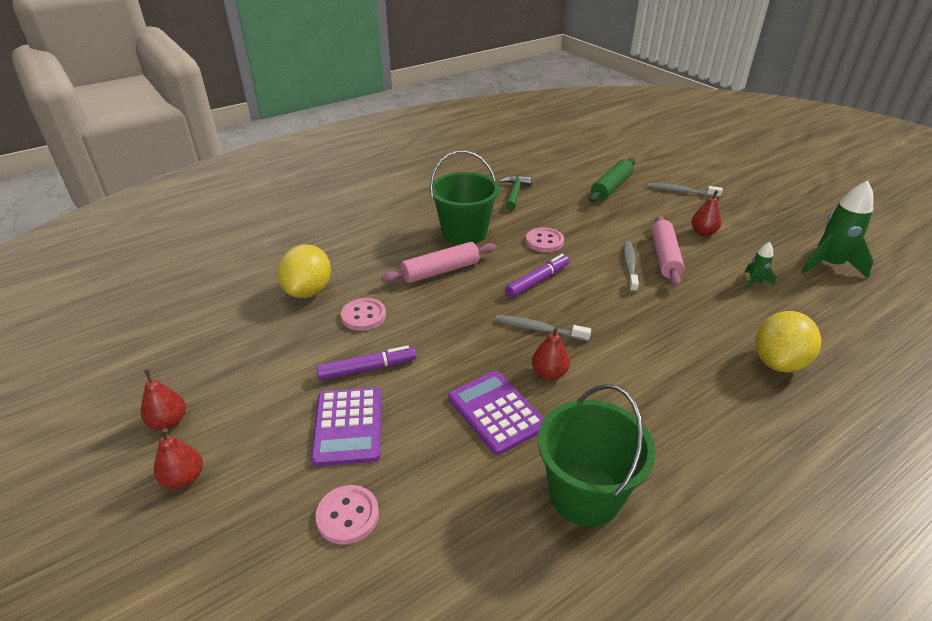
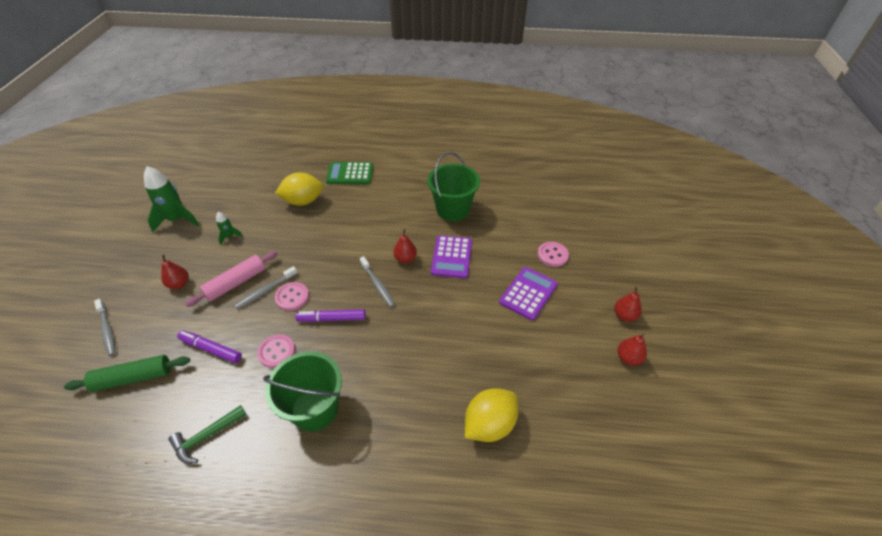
camera: 140 degrees left, 10 degrees up
purple marker [316,346,416,381] -> purple marker moved to [177,330,242,363]
pink button [341,298,386,331] -> pink button moved to [275,282,309,311]
pink rolling pin [381,242,496,283] -> none
none -> green calculator [326,162,373,184]

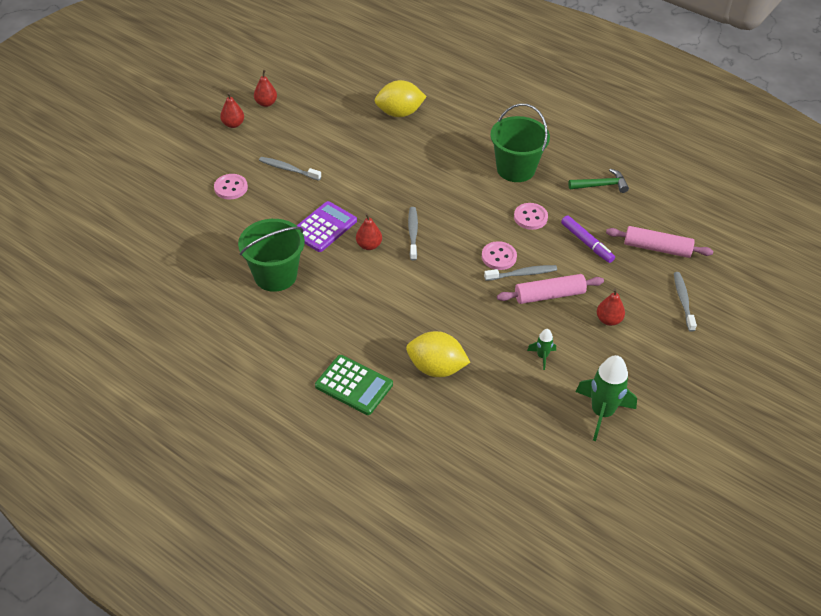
camera: 150 degrees left, 0 degrees up
green rolling pin [64,355,190,392] -> pink rolling pin [606,226,713,258]
purple marker [295,309,366,322] -> none
purple calculator [499,267,558,321] -> grey toothbrush [259,157,321,181]

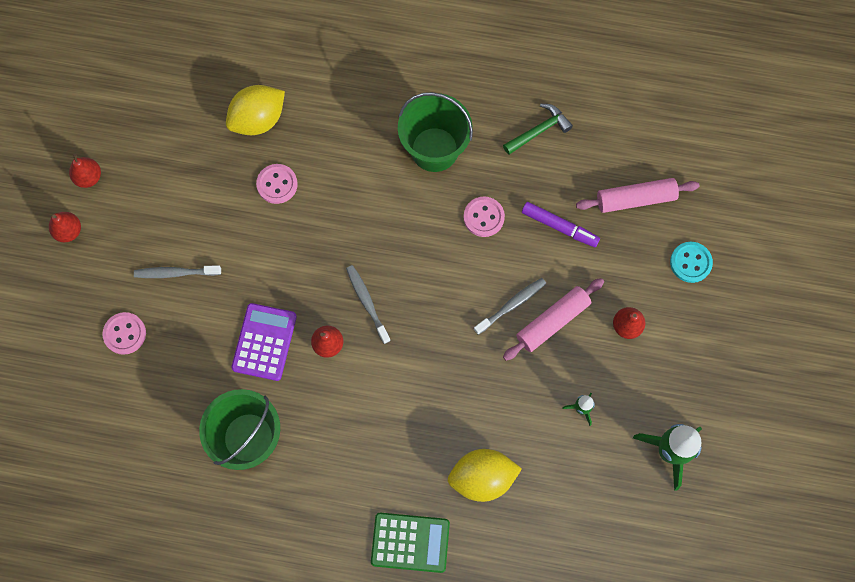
camera: 25 degrees left, 25 degrees up
pink button [482,241,517,270] -> pink button moved to [256,164,298,204]
grey toothbrush [674,272,697,332] -> turquoise button [670,242,713,283]

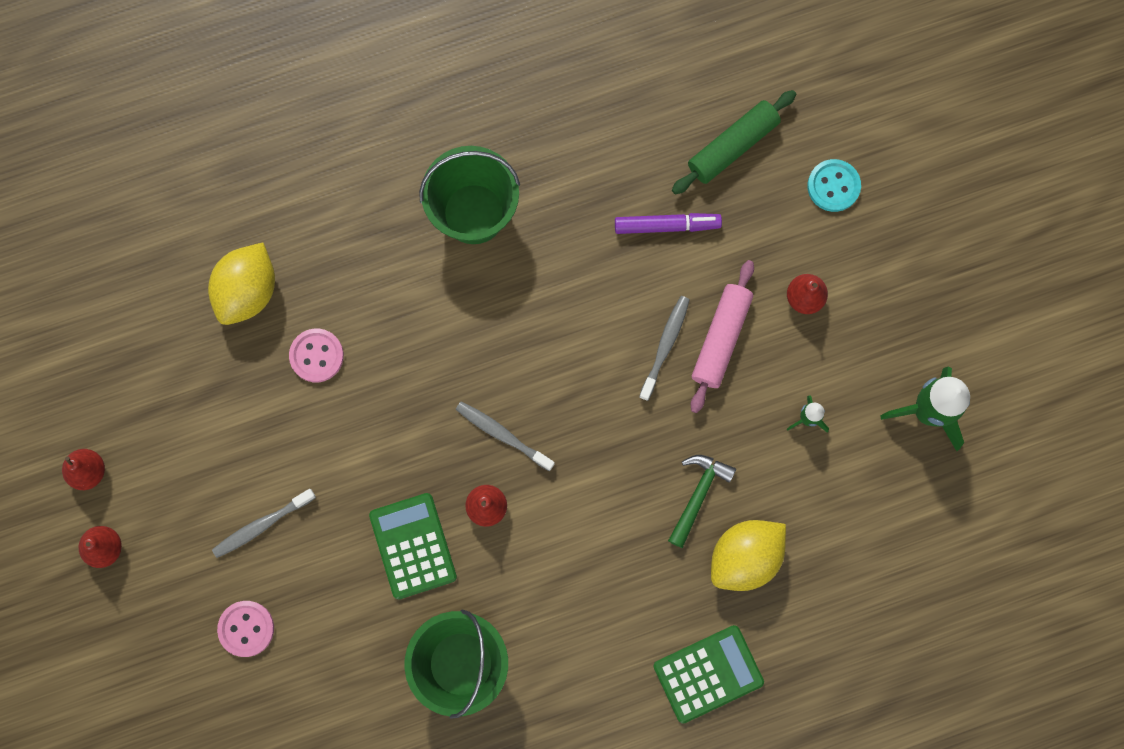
camera: 30 degrees left, 5 degrees up
purple calculator [231,303,297,381] -> green calculator [369,493,457,599]
pink button [463,196,505,237] -> none
green hammer [503,104,573,155] -> green hammer moved to [668,455,736,548]
pink rolling pin [576,178,699,213] -> green rolling pin [672,90,796,194]

